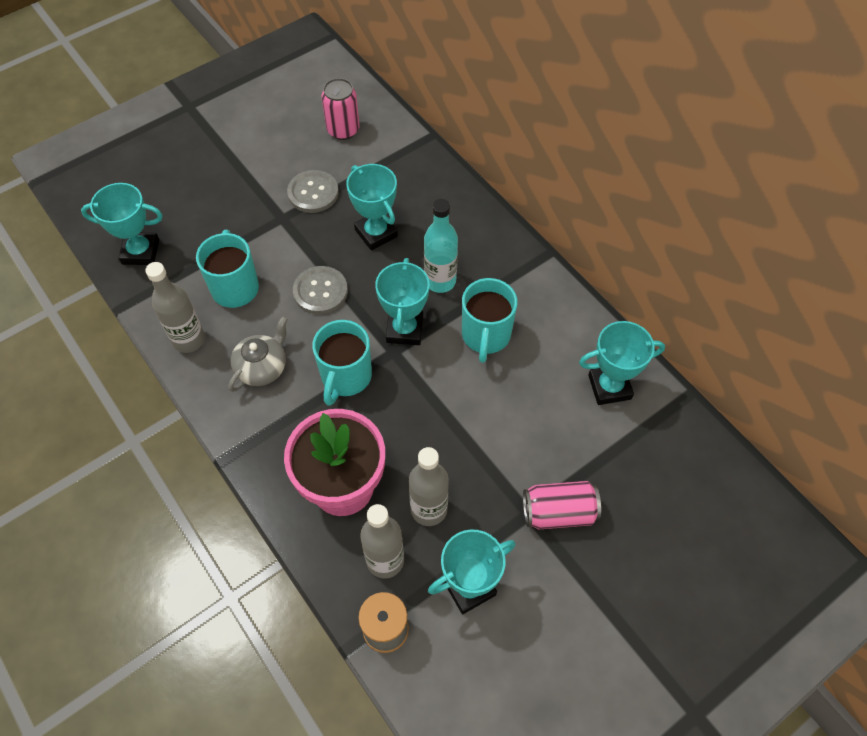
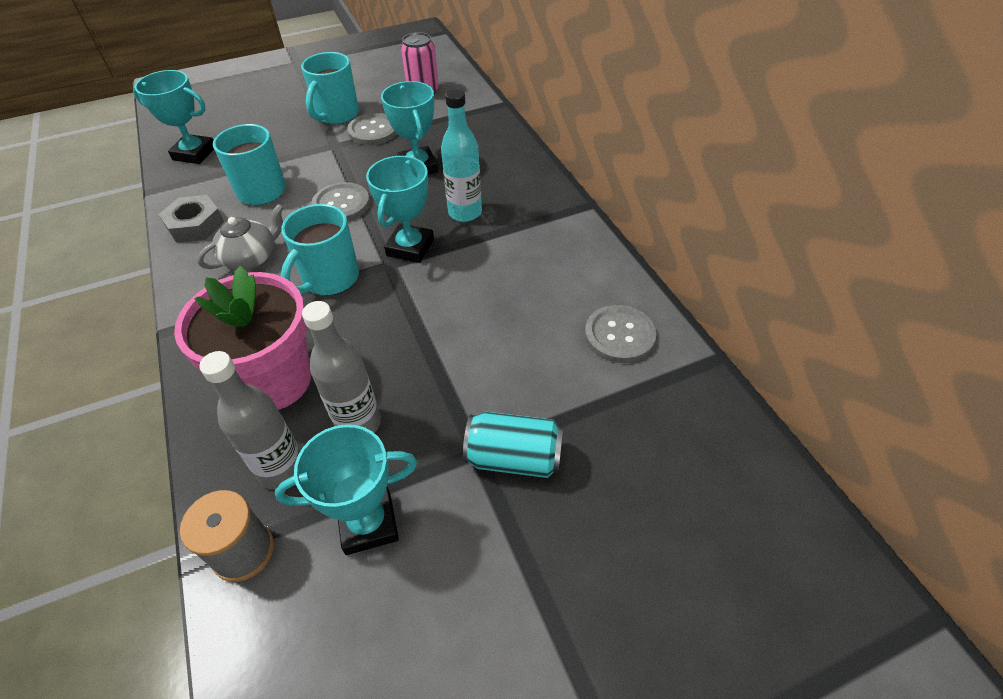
camera: 15 degrees right, 10 degrees down
grey bottle [145,262,205,353] -> grey nut [159,195,224,243]
turquoise mug [462,278,518,363] -> turquoise mug moved to [301,52,359,124]
pink can [523,481,601,529] -> turquoise can [463,412,563,478]
turquoise trophy [579,321,665,405] -> grey button [585,305,656,363]

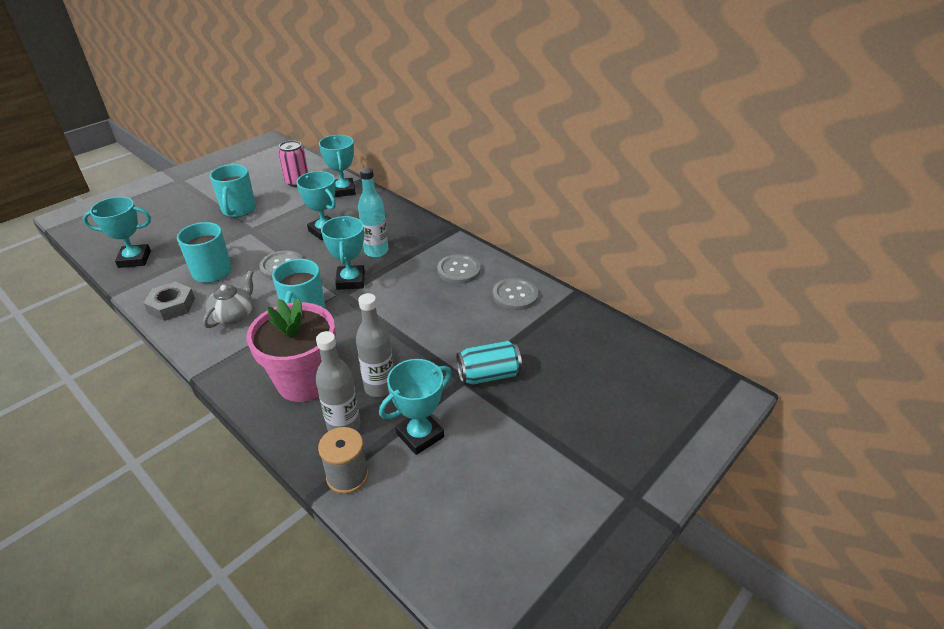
camera: 25 degrees left, 10 degrees down
grey button [347,113,397,145] -> grey button moved to [437,254,480,284]
none -> turquoise trophy [319,135,356,197]

